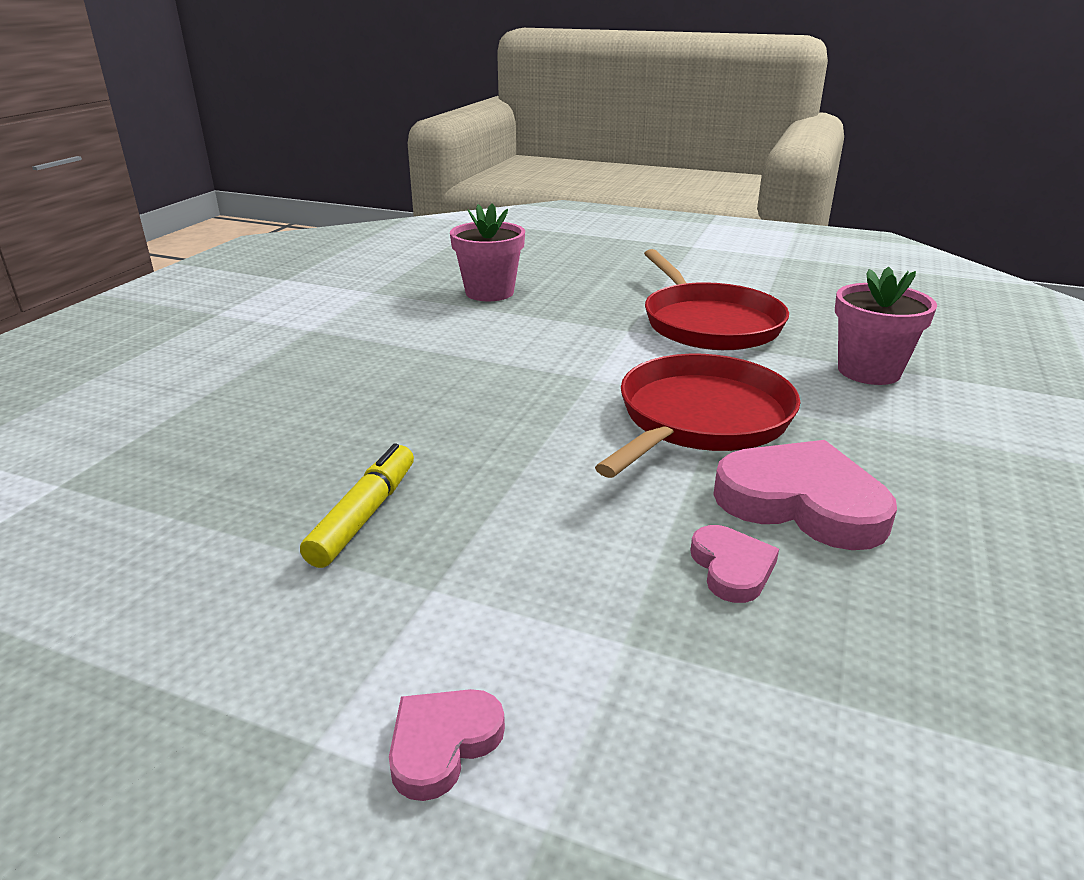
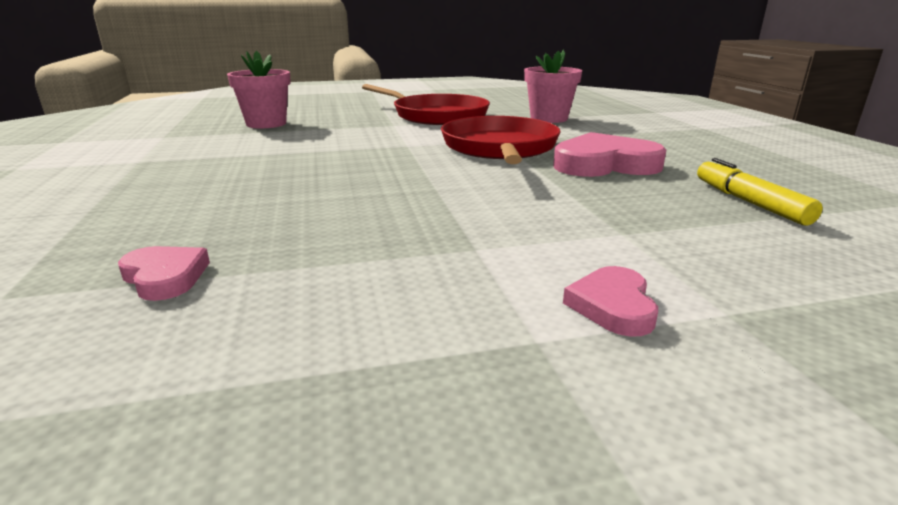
camera: 35 degrees left, 5 degrees down
yellow marker [300,443,414,568] -> yellow marker moved to [697,158,823,226]
pink heart [690,525,779,603] -> pink heart moved to [118,246,210,301]

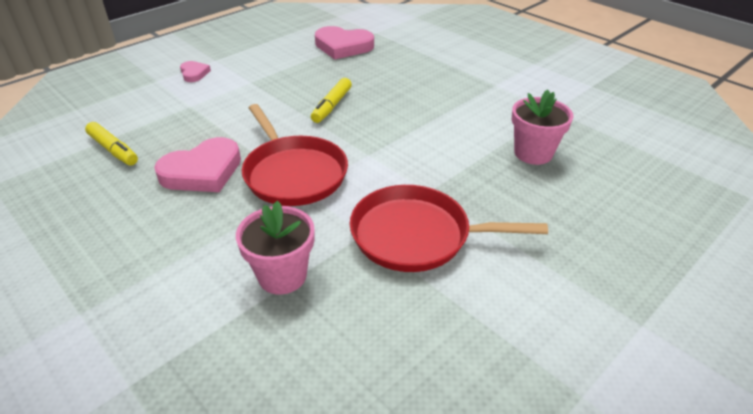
camera: 150 degrees right, 15 degrees up
pink heart [118,246,210,301] -> pink heart [315,26,374,60], size x1.92
none -> yellow marker [311,78,352,123]

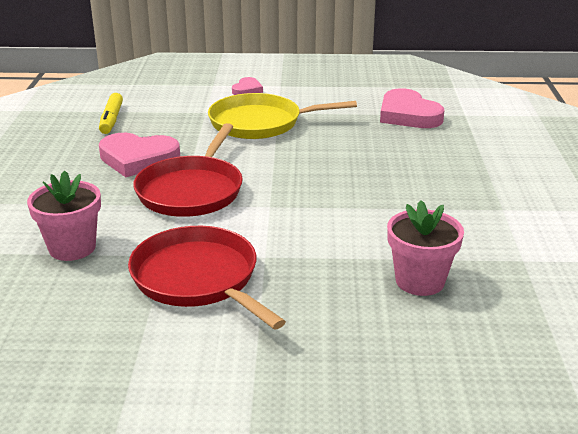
camera: 45 degrees right, 10 degrees down
yellow marker [311,78,352,123] -> none
none -> yellow pan [208,93,357,139]

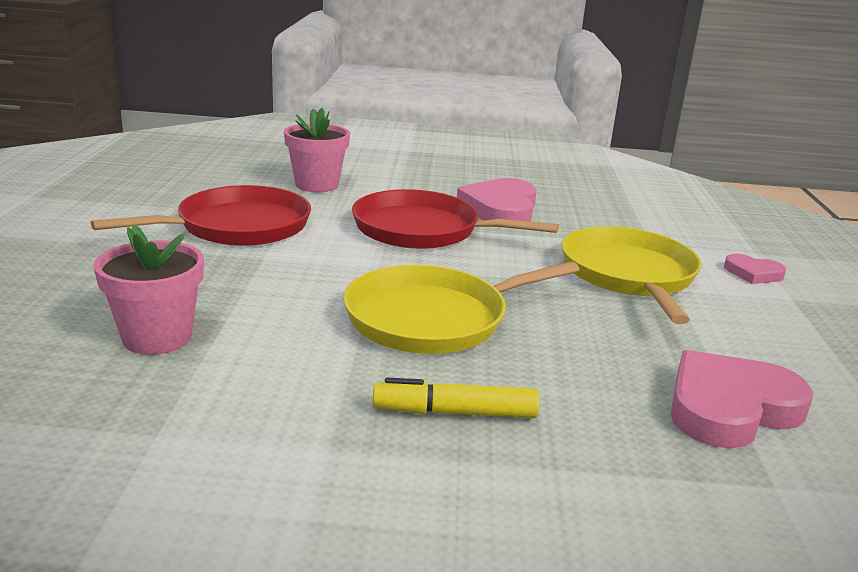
camera: 90 degrees right, 5 degrees down
yellow marker [99,93,123,134] -> yellow marker moved to [373,378,540,418]
none -> yellow pan [343,262,579,354]

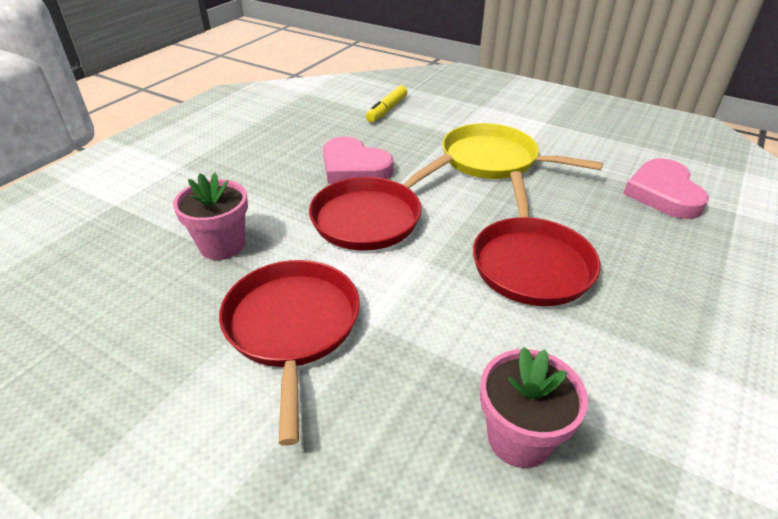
camera: 60 degrees left, 15 degrees up
yellow pan [343,262,579,354] -> red pan [473,171,600,306]
yellow marker [373,378,540,418] -> yellow marker moved to [366,86,407,122]
pink heart [724,254,786,284] -> none

